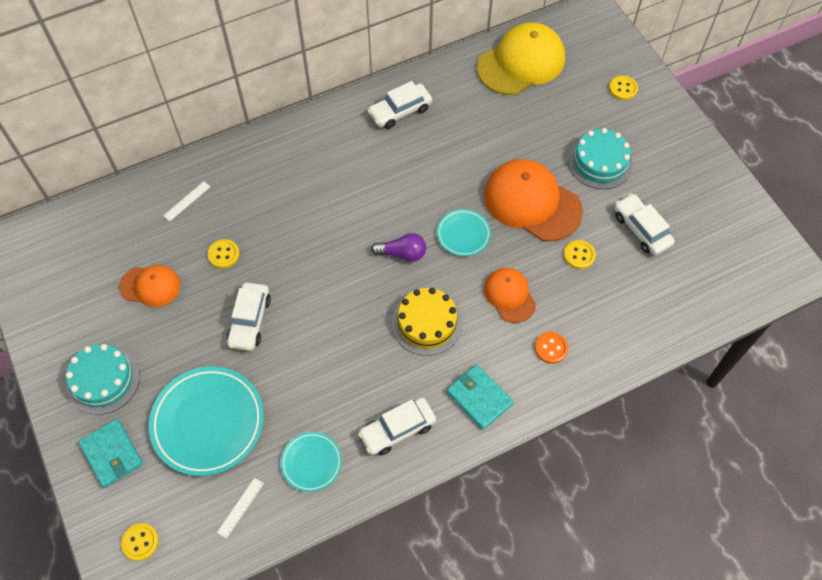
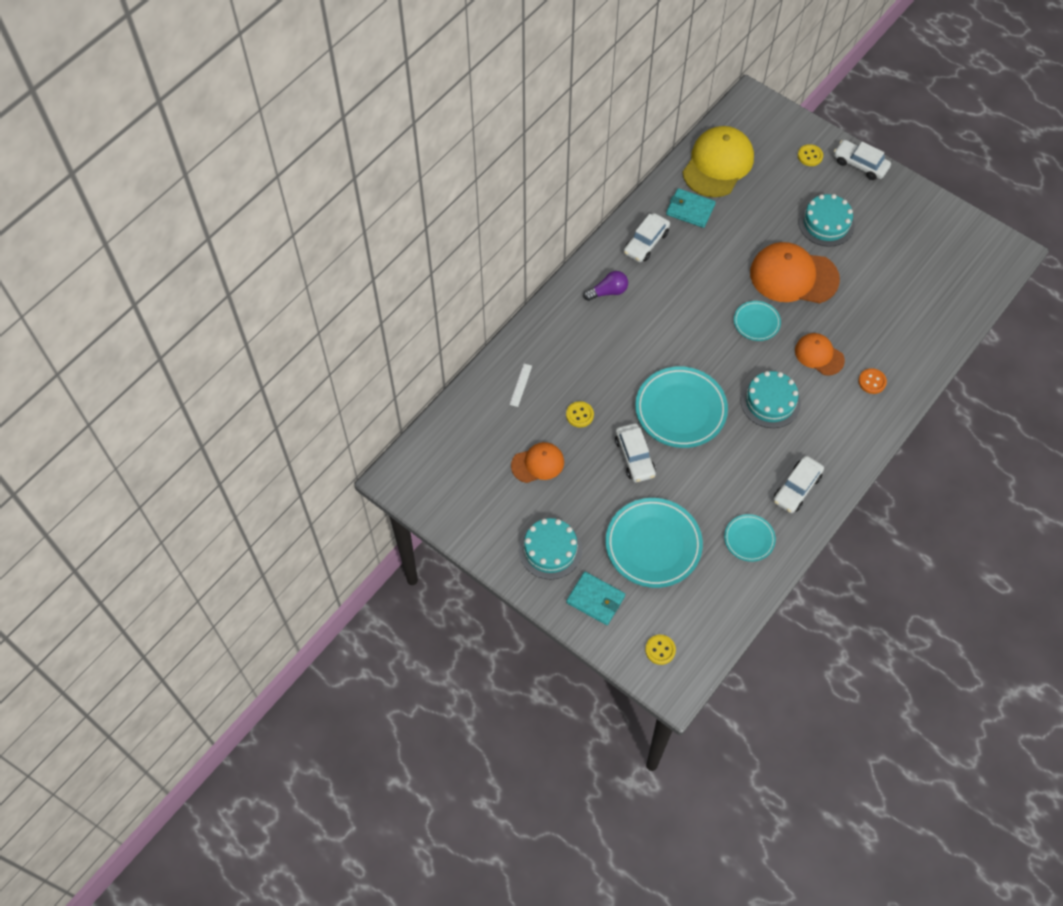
camera: 25 degrees left, 0 degrees up
white ruler [217,478,264,539] -> none
purple light bulb [371,233,426,262] -> purple light bulb moved to [583,271,628,301]
yellow cake [392,288,462,356] -> turquoise cake [741,371,801,428]
turquoise wallet [447,364,514,430] -> turquoise wallet moved to [666,188,716,228]
yellow button [564,240,596,269] -> none
white car [614,193,675,255] -> white car moved to [834,140,891,180]
none -> turquoise plate [635,366,728,448]

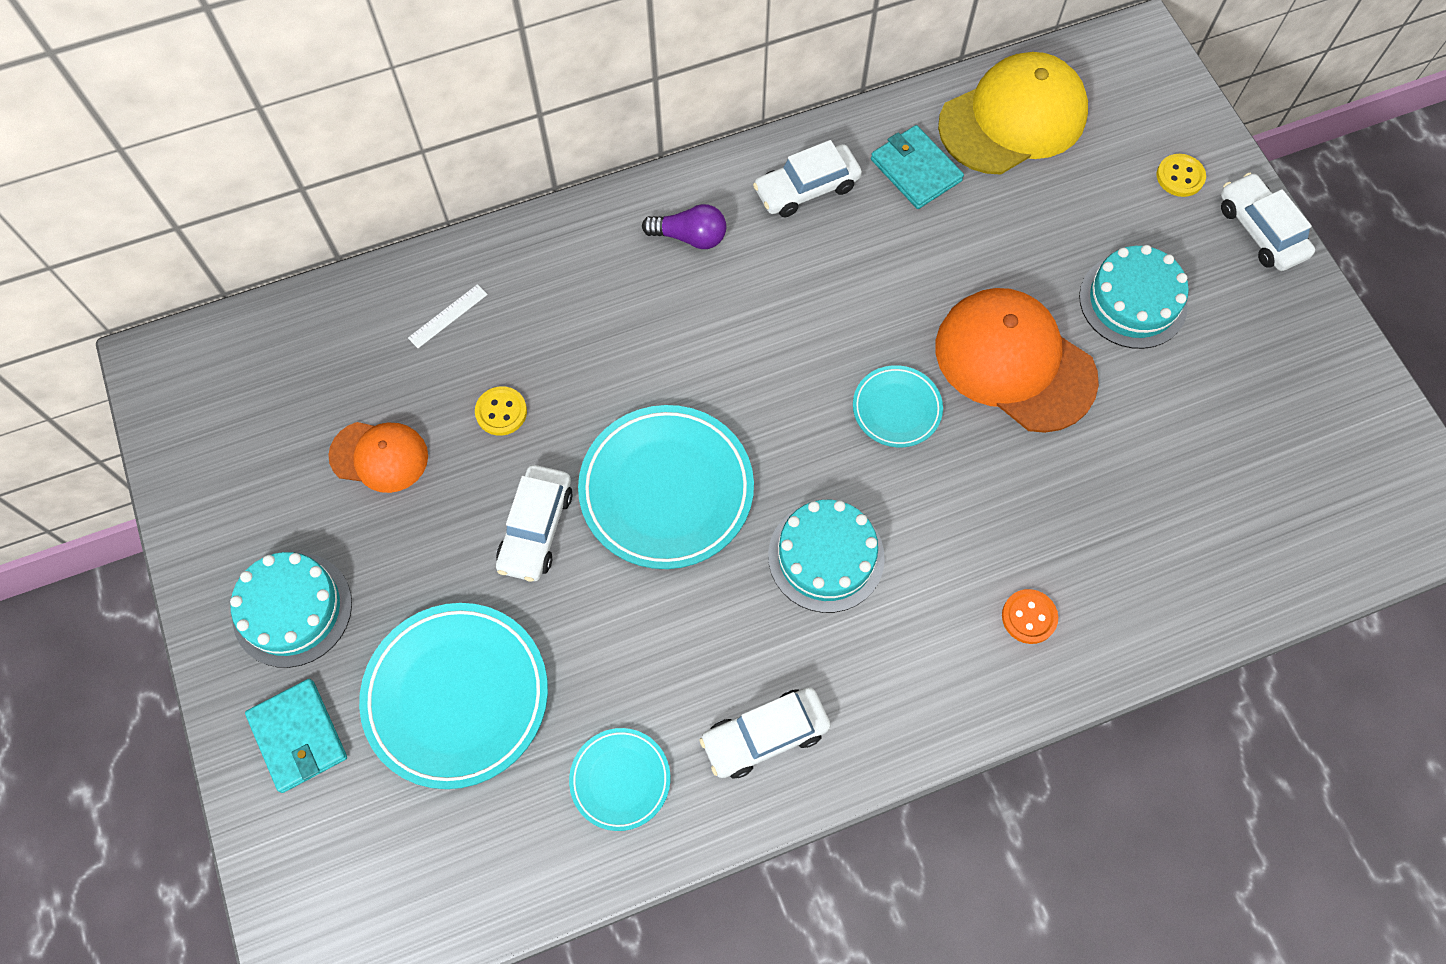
camera: 30 degrees right, 5 degrees up
yellow button [645,635,676,665] -> none
orange cap [795,333,845,376] -> none

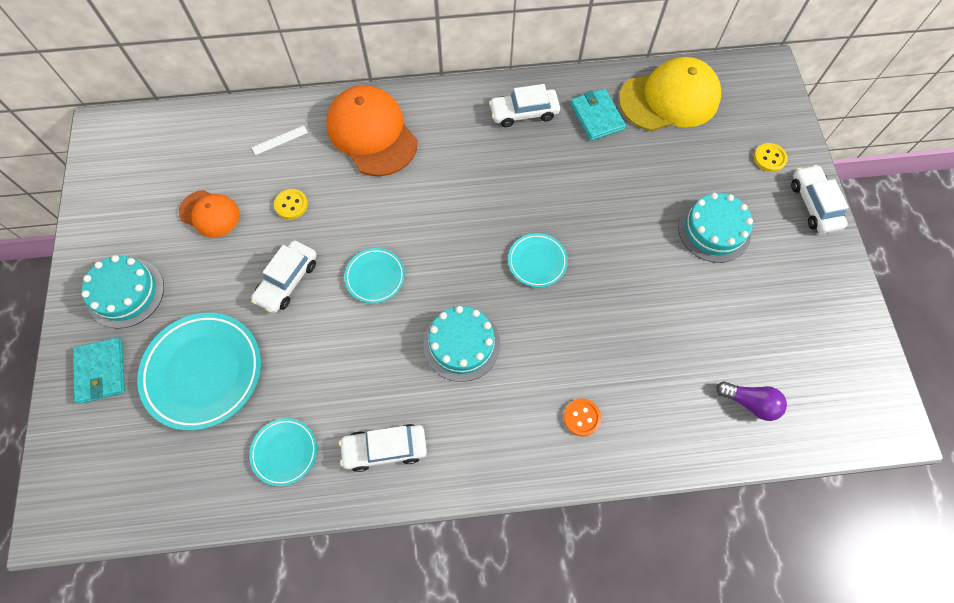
camera: 15 degrees right, 0 degrees up
turquoise plate [578,405,754,569] -> turquoise plate [344,248,405,303], size x0.53
purple light bulb [642,204,726,249] -> purple light bulb moved to [716,381,787,421]
orange cap [936,288,1099,433] -> orange cap moved to [326,85,418,176]

